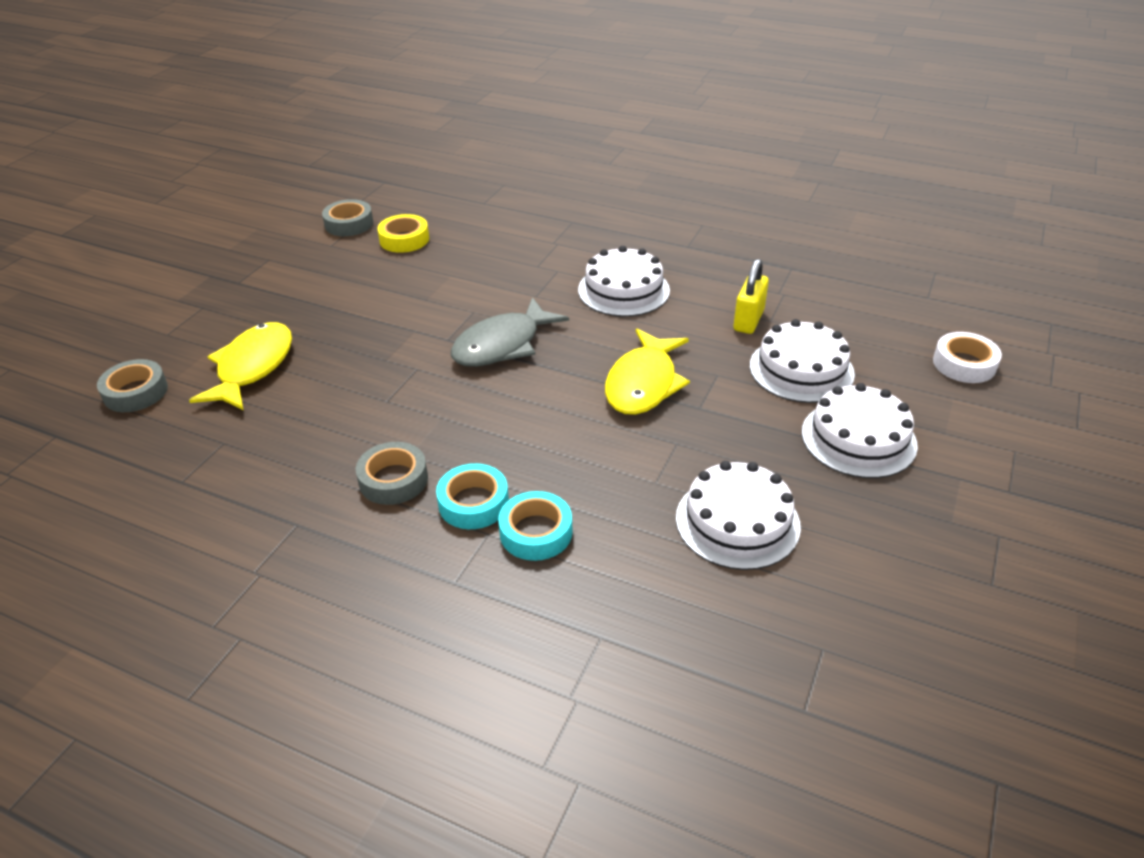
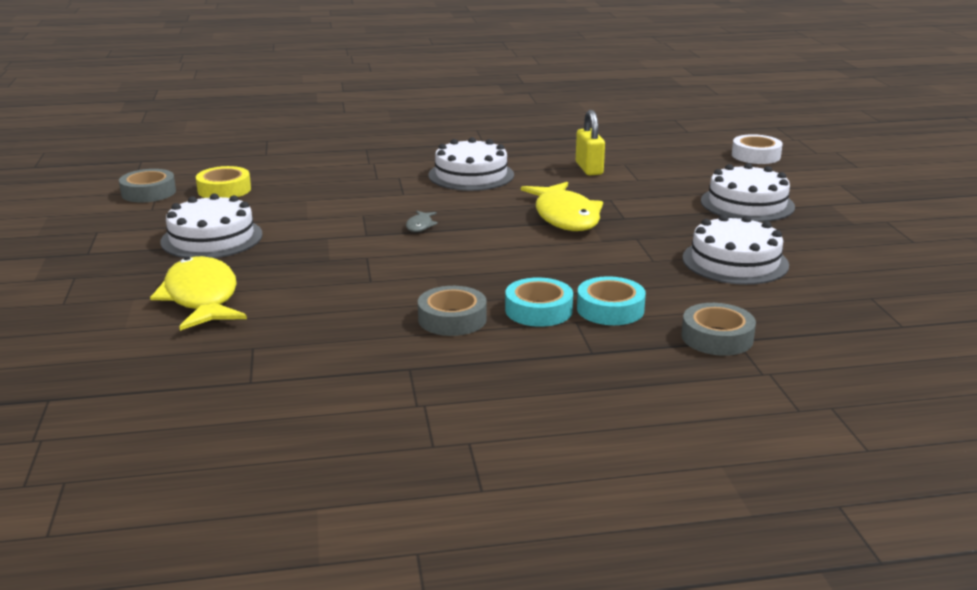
camera: 35 degrees left, 15 degrees down
grey tape [97,359,168,412] -> grey tape moved to [682,303,756,356]
grey fish [451,297,569,367] -> grey fish [406,211,438,232], size x0.41
white cake [750,319,855,403] -> white cake moved to [160,193,263,258]

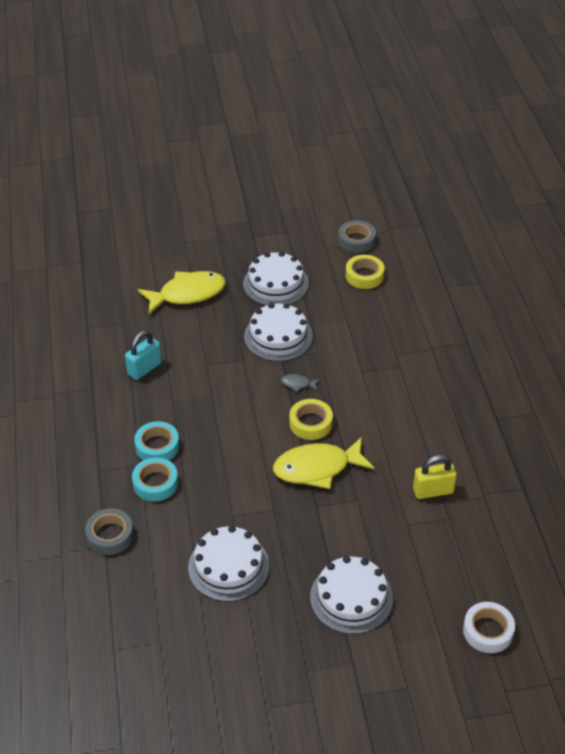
camera: 90 degrees right, 20 degrees up
grey tape [418,286,487,336] -> none
white cake [428,137,514,191] -> white cake moved to [244,303,313,362]
none -> turquoise padlock [125,331,162,380]
none -> yellow tape [289,399,333,440]

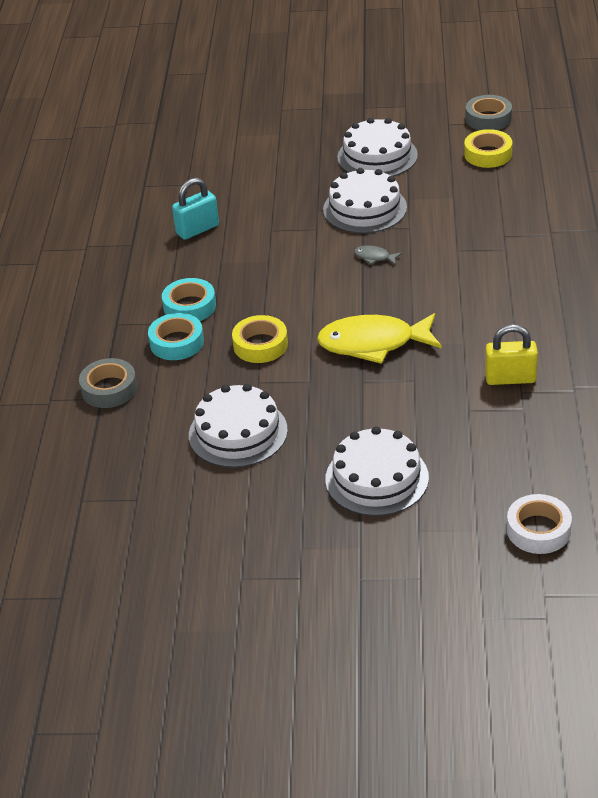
camera: 15 degrees right, 5 degrees down
yellow fish [138,271,226,314] -> none
yellow tape [289,399,333,440] -> yellow tape moved to [232,315,288,363]

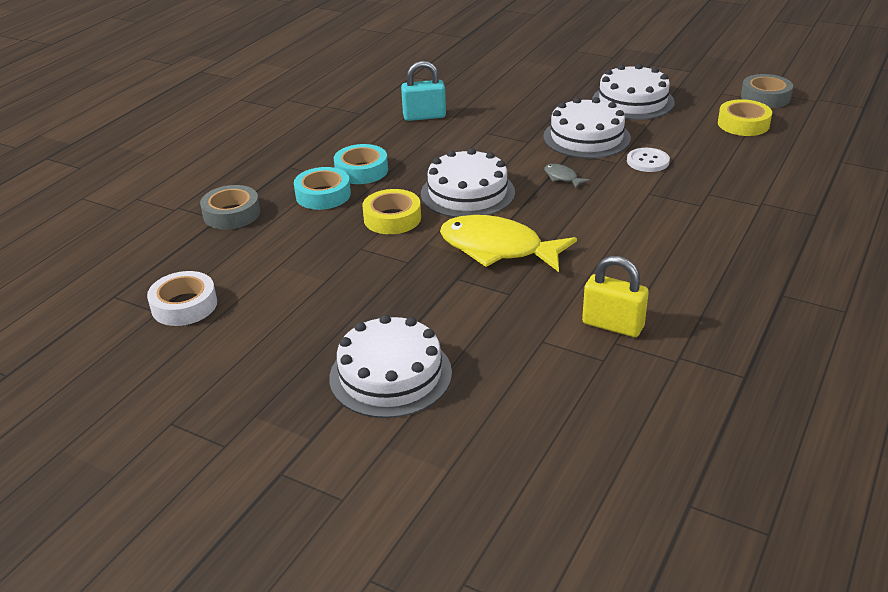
camera: 25 degrees right, 5 degrees down
white cake [189,384,288,468] -> white cake moved to [421,148,515,218]
white tape [507,494,572,554] -> white tape moved to [147,271,217,326]
none -> white button [627,148,670,172]

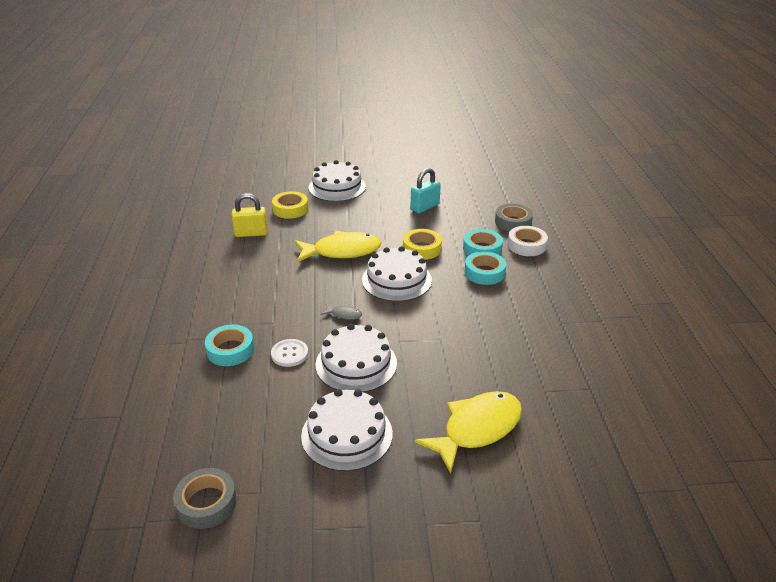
camera: 145 degrees right, 0 degrees up
white tape [147,271,217,326] -> white tape moved to [508,226,548,256]
turquoise padlock [401,61,446,121] -> turquoise padlock moved to [411,168,441,213]
yellow tape [718,99,772,136] -> yellow tape moved to [272,191,308,219]
none -> turquoise tape [205,324,254,366]
none -> yellow fish [415,391,522,474]

